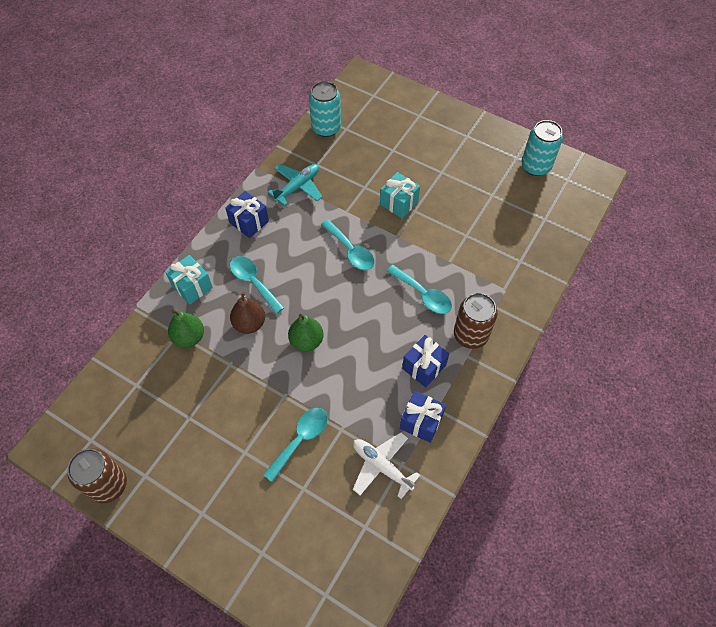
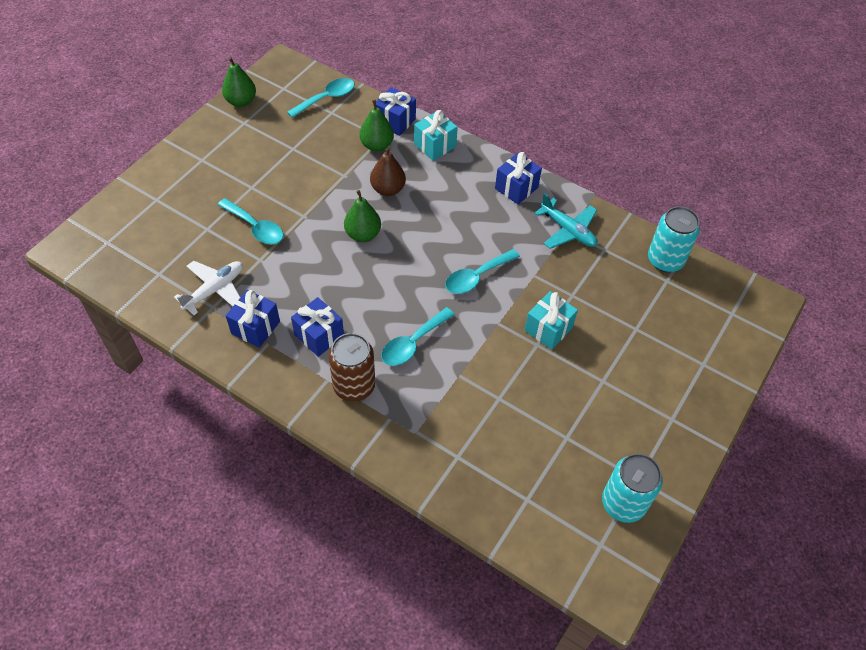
camera: 90 degrees right, 5 degrees down
brown can [67,449,127,503] -> green pear [222,57,256,107]
turquoise spoon [230,256,284,314] -> turquoise spoon moved to [287,78,355,118]
none -> blue gift [376,87,416,136]

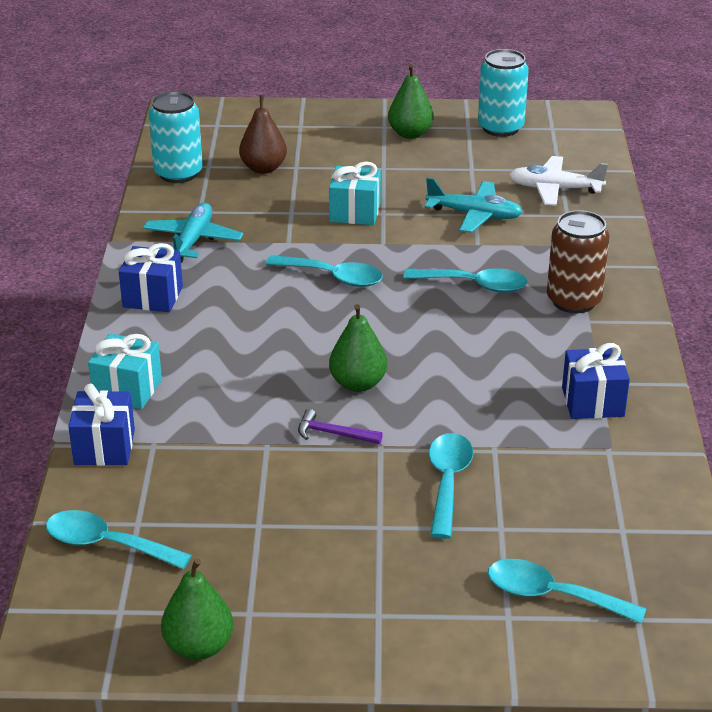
camera: 120 degrees left, 20 degrees down
white plane [174,261,243,315] -> white plane moved to [509,156,608,206]
blue gift [291,297,344,357] -> none
green pear [359,99,394,152] -> green pear moved to [388,64,434,139]
brown pear [370,147,406,196] -> brown pear moved to [239,95,287,174]
none -> purple hammer [298,409,383,444]
none -> turquoise plane [425,177,523,233]
none -> turquoise spoon [488,559,646,624]

